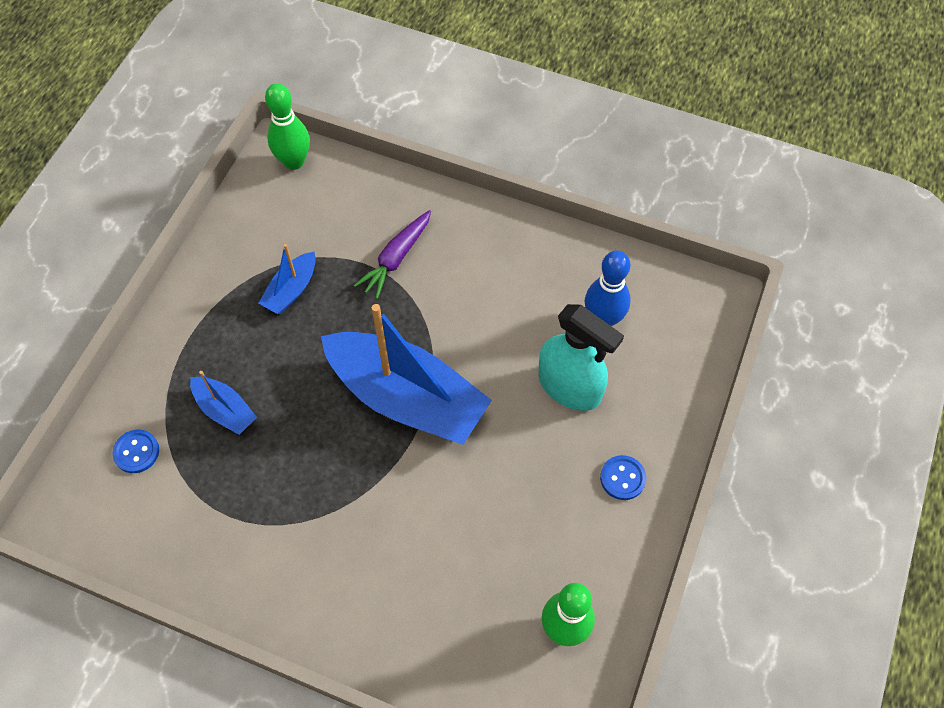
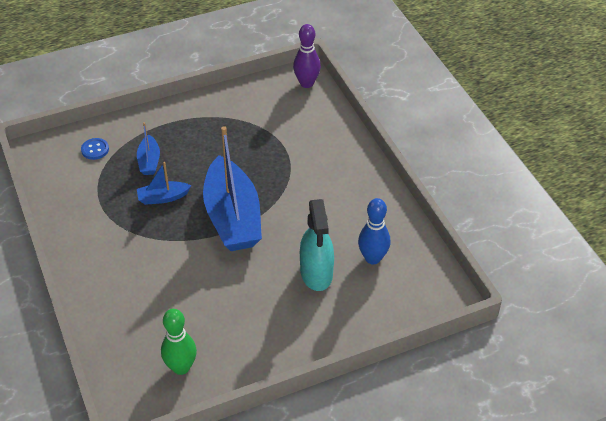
camera: 45 degrees right, 15 degrees down
blue boat [258,244,316,314] -> blue boat moved to [137,162,191,205]
green bowling pin [265,83,310,170] -> purple bowling pin [293,24,321,88]
purple carrot [354,210,431,299] -> none
blue button [600,455,646,500] -> none

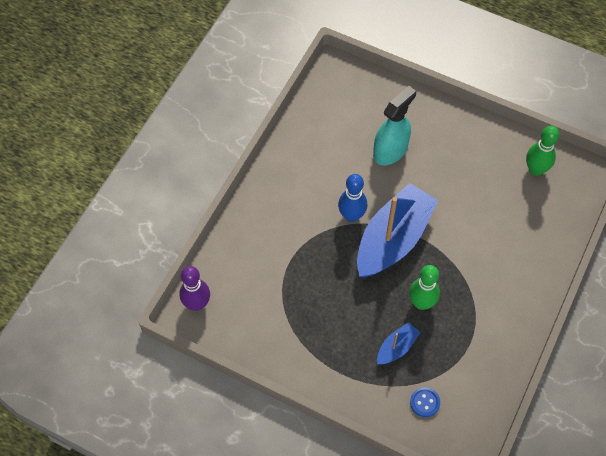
camera: 130 degrees left, 15 degrees up
blue boat [137,162,191,205] -> green bowling pin [409,265,440,310]
blue bowling pin [358,198,391,264] -> blue bowling pin moved to [338,174,367,222]

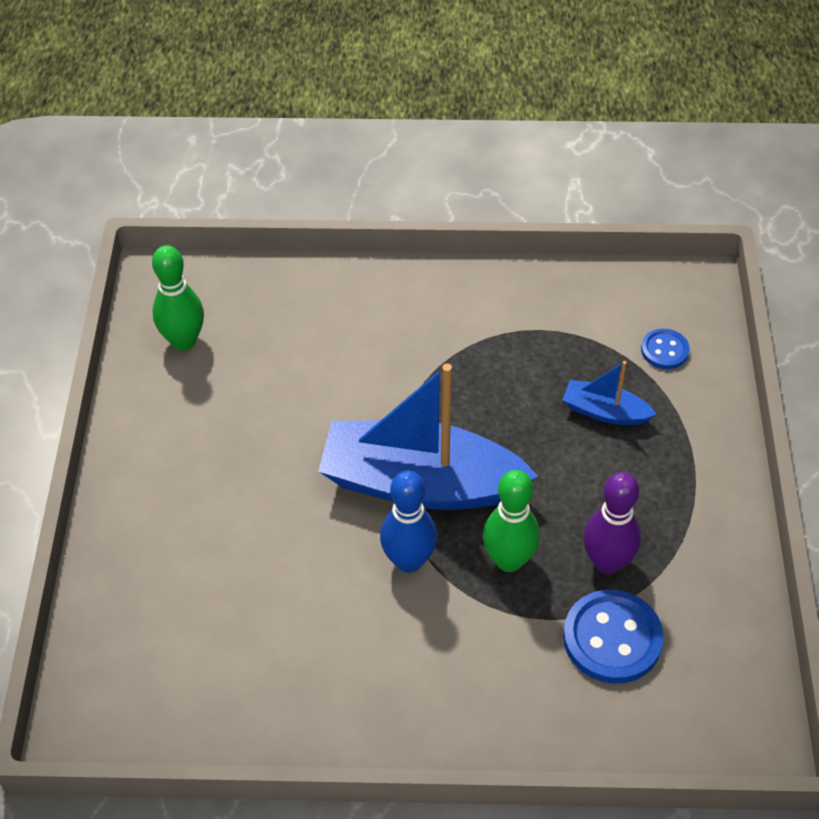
camera: 115 degrees left, 10 degrees down
purple bowling pin [179,266,210,311] -> purple bowling pin moved to [583,472,641,574]
turquoise spray bottle [373,86,416,165] -> none
green bowling pin [409,265,440,310] -> green bowling pin moved to [483,470,540,572]
none -> blue button [563,589,664,684]

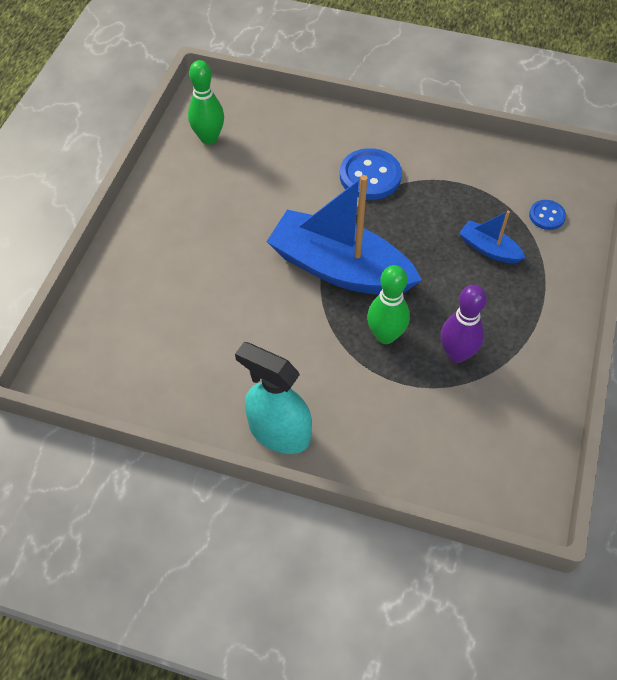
camera: 15 degrees right, 5 degrees up
blue bowling pin [380,471,437,573] -> none
blue button [563,589,664,684] -> blue button moved to [340,148,402,200]
none -> turquoise spray bottle [235,342,312,454]

